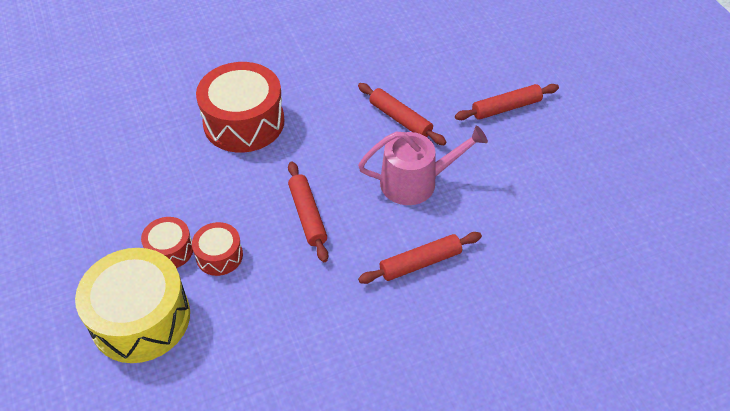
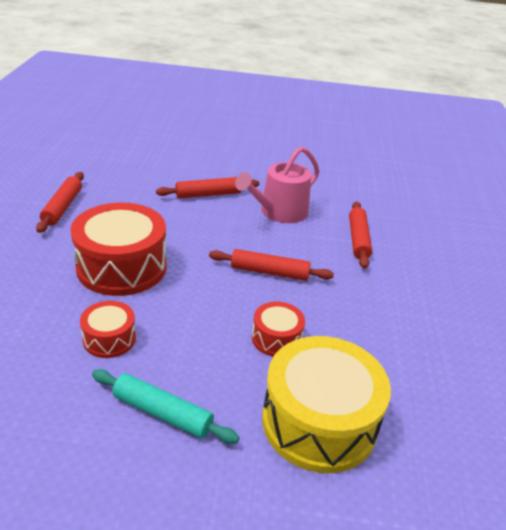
camera: 65 degrees left, 15 degrees down
red drum [141,217,193,268] -> red drum moved to [80,301,136,358]
pink watering can [358,125,488,205] -> pink watering can turned 150 degrees counterclockwise [235,146,320,223]
red rolling pin [455,84,559,120] -> red rolling pin moved to [36,172,84,233]
none -> turquoise rolling pin [92,369,239,444]

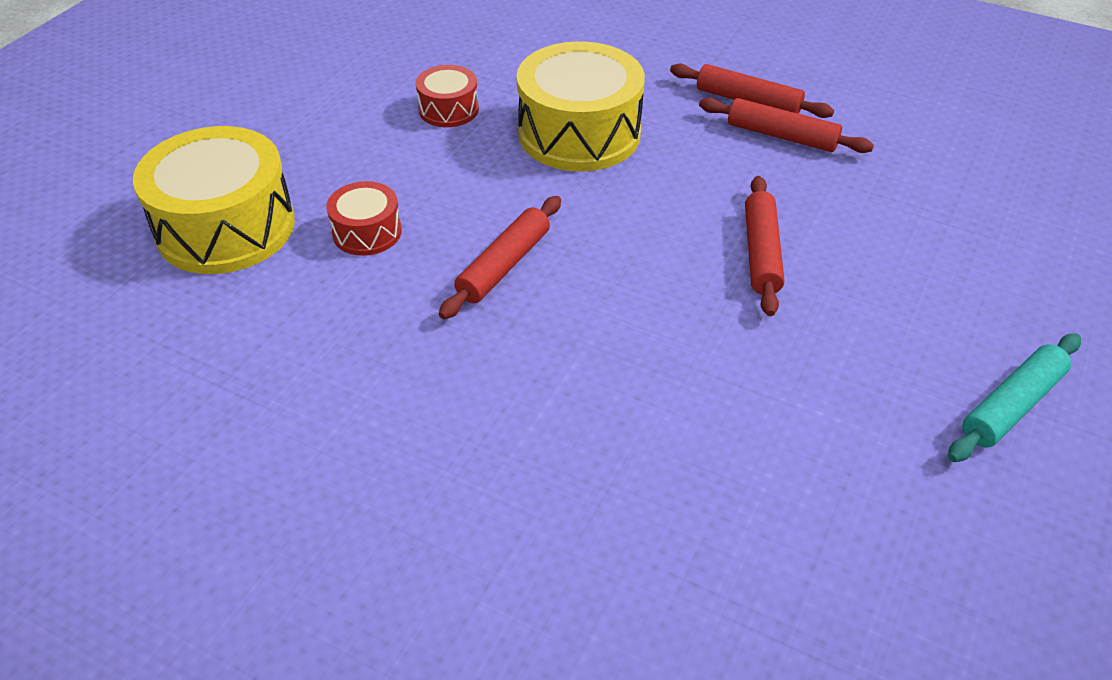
camera: 115 degrees right, 10 degrees up
red drum [70,203,167,296] -> yellow drum [516,41,645,172]
turquoise rolling pin [92,369,239,444] -> turquoise rolling pin moved to [948,333,1081,462]
pink watering can [235,146,320,223] -> none
red rolling pin [349,201,372,269] -> red rolling pin moved to [699,98,874,153]

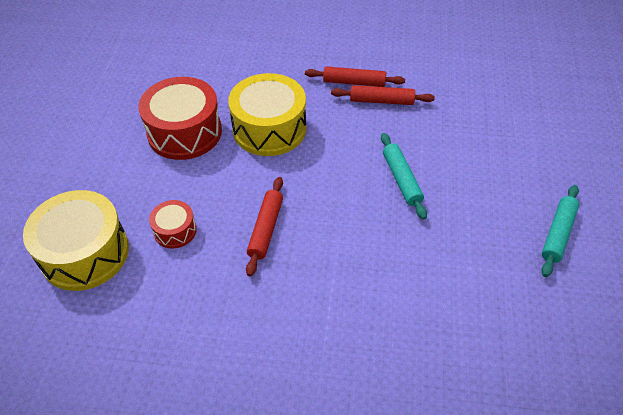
camera: 20 degrees left, 5 degrees up
red drum [416,65,479,127] -> red drum [138,77,222,160], size x1.99
red rolling pin [745,176,784,316] -> turquoise rolling pin [381,133,427,220]

